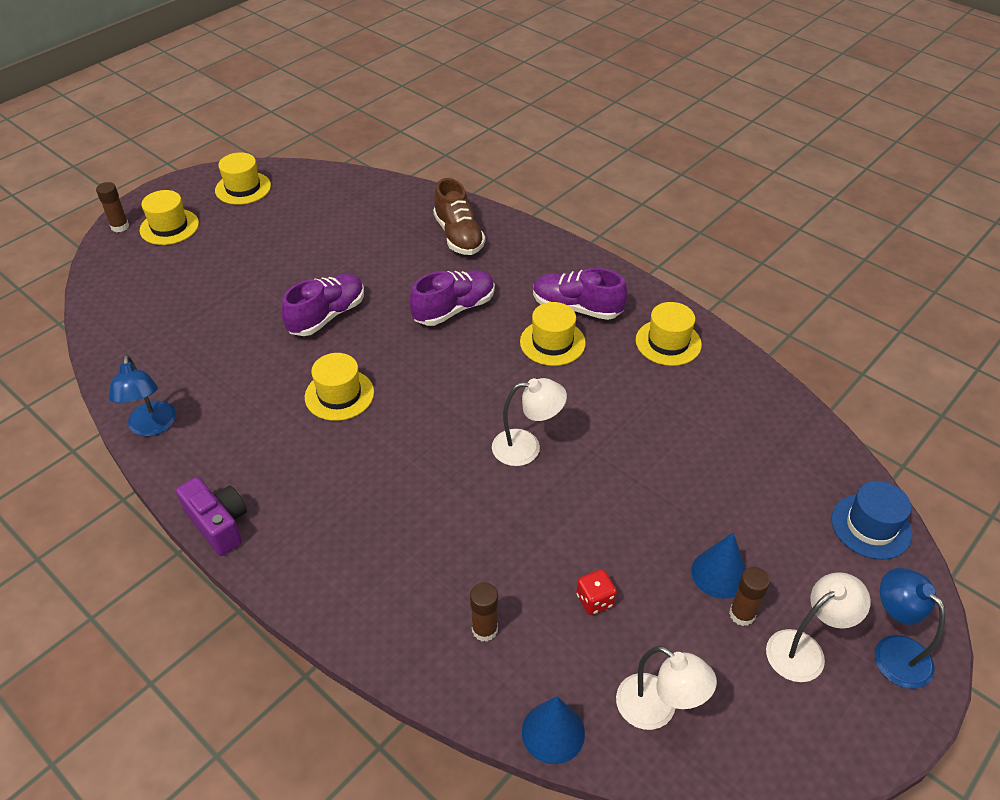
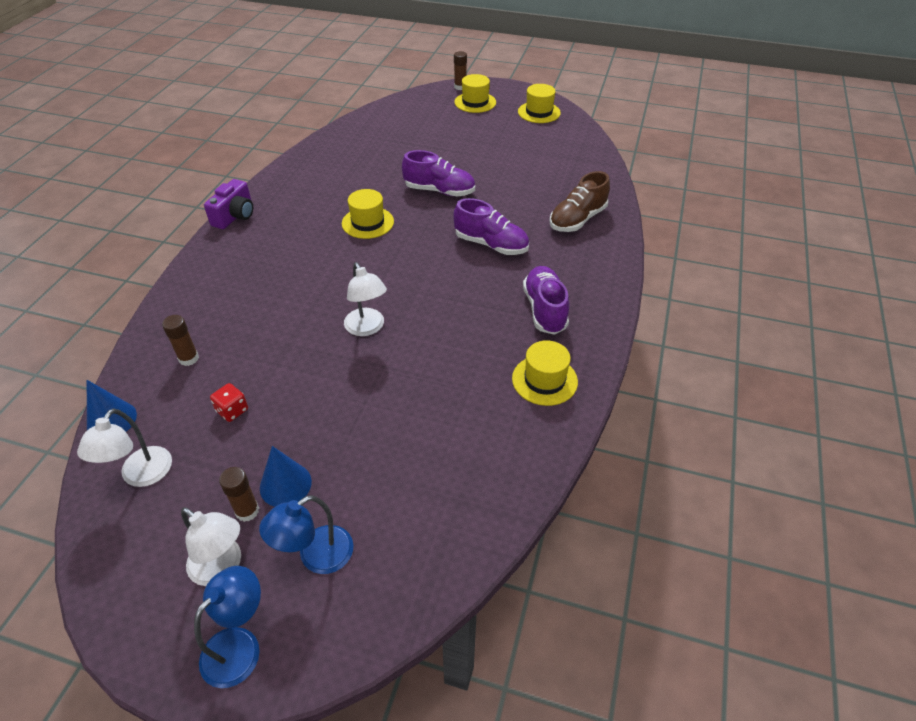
camera: 65 degrees right, 0 degrees up
blue lamp [109,355,176,436] -> blue lamp moved to [259,495,353,574]
yellow hat [520,302,586,366] -> none
blue hat [831,481,912,559] -> none

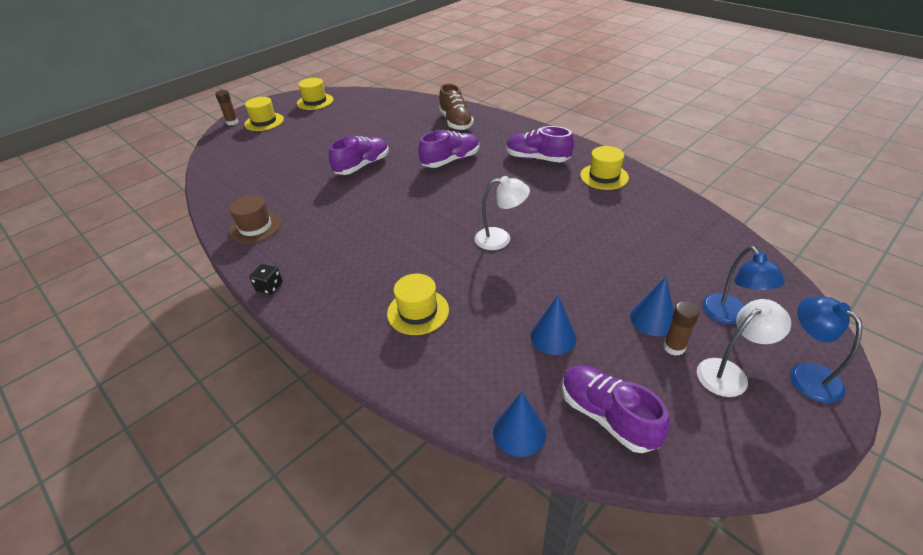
camera: 60 degrees left, 5 degrees down
white lamp [77,409,172,487] -> purple shoe [562,365,670,453]
brown glue stick [162,315,199,366] -> none
purple camera [204,179,253,229] -> black dice [250,264,283,294]
red dice [210,383,248,422] -> blue cone [531,295,577,355]
yellow hat [342,189,394,239] -> yellow hat moved to [387,274,449,335]
none -> brown hat [229,195,281,243]

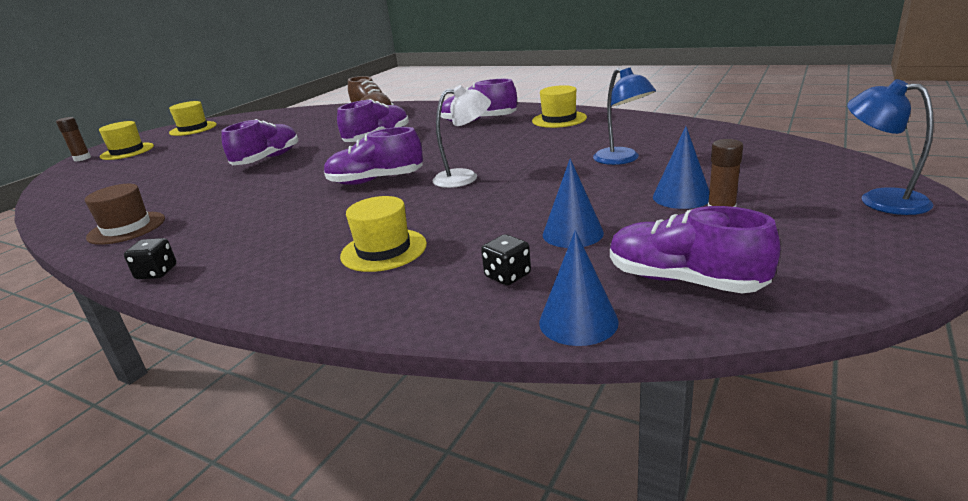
camera: 15 degrees left, 15 degrees down
white lamp [697,299,791,397] -> none
blue lamp [702,246,785,325] -> blue lamp moved to [593,68,656,165]
none -> purple shoe [324,127,423,185]
none -> black dice [481,234,531,285]

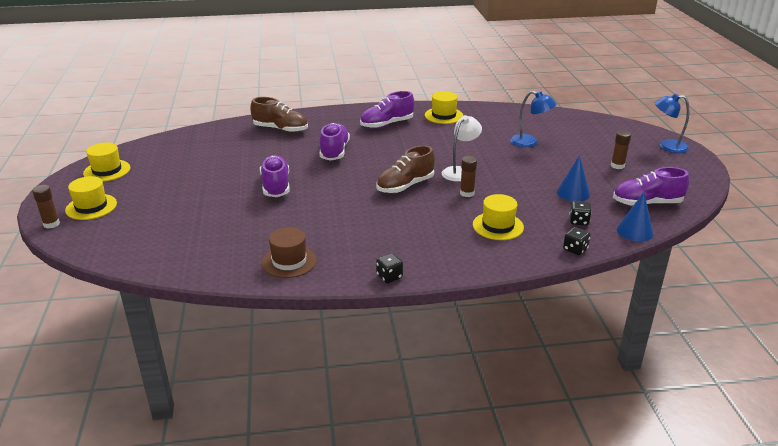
camera: 40 degrees left, 5 degrees up
purple shoe [324,127,423,185] -> brown shoe [376,145,435,193]
blue cone [653,126,709,209] -> none
none -> brown glue stick [460,156,477,197]
none -> black dice [563,227,591,255]

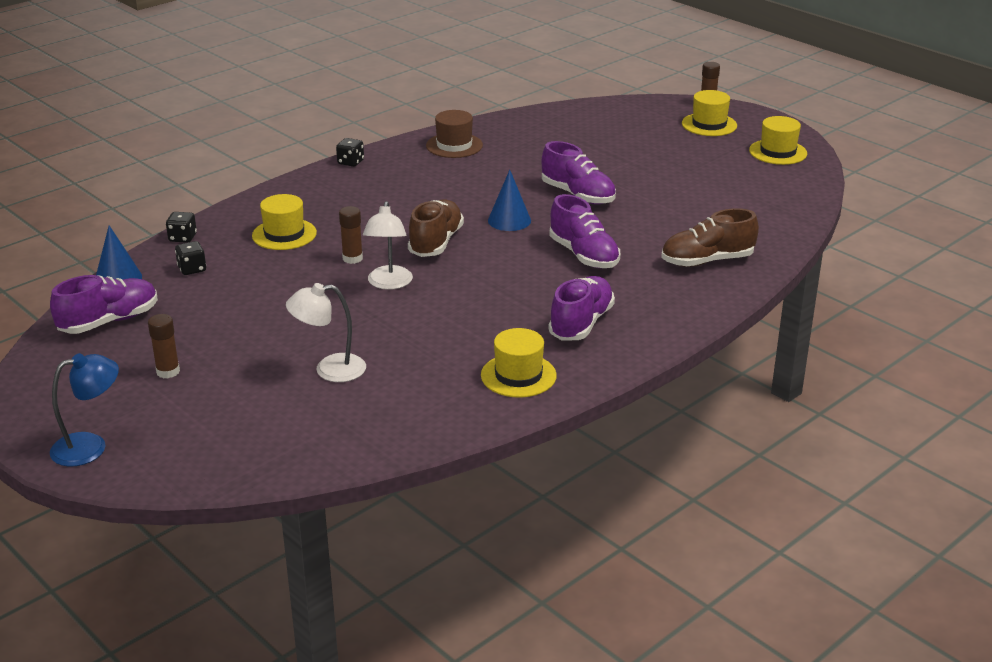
camera: 145 degrees right, 0 degrees up
blue lamp [510,91,557,147] -> white lamp [286,283,366,382]
blue cone [557,155,590,201] -> blue cone moved to [488,170,531,231]

